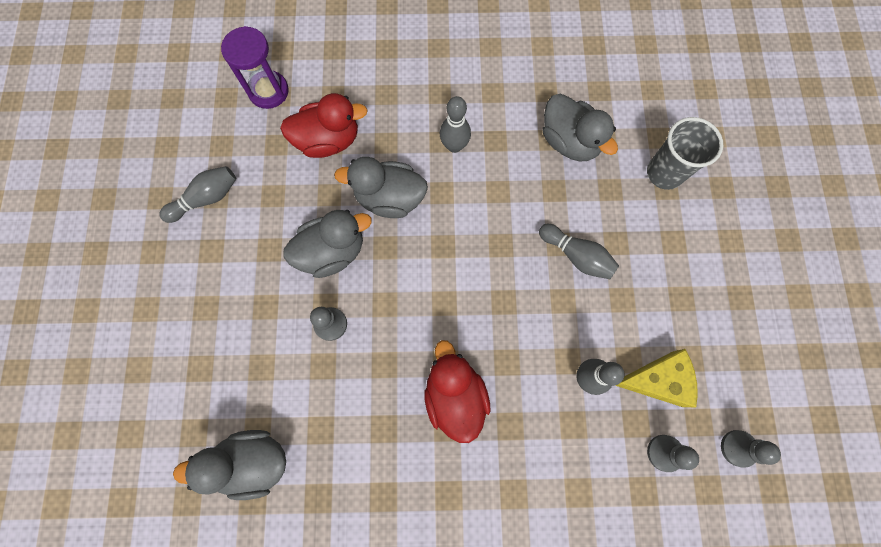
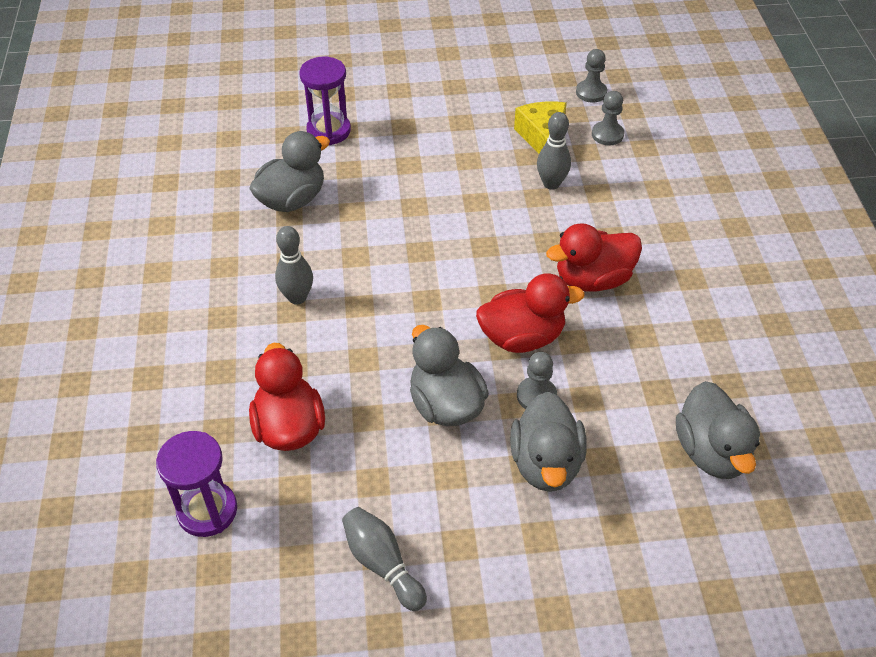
camera: 95 degrees left, 25 degrees down
grey duck [334,157,428,218] -> grey duck moved to [510,392,586,492]
grey bowling pin [539,224,619,279] -> none
grey cup [647,117,723,190] -> purple hourglass [299,57,351,145]
none -> red duck [476,273,585,353]

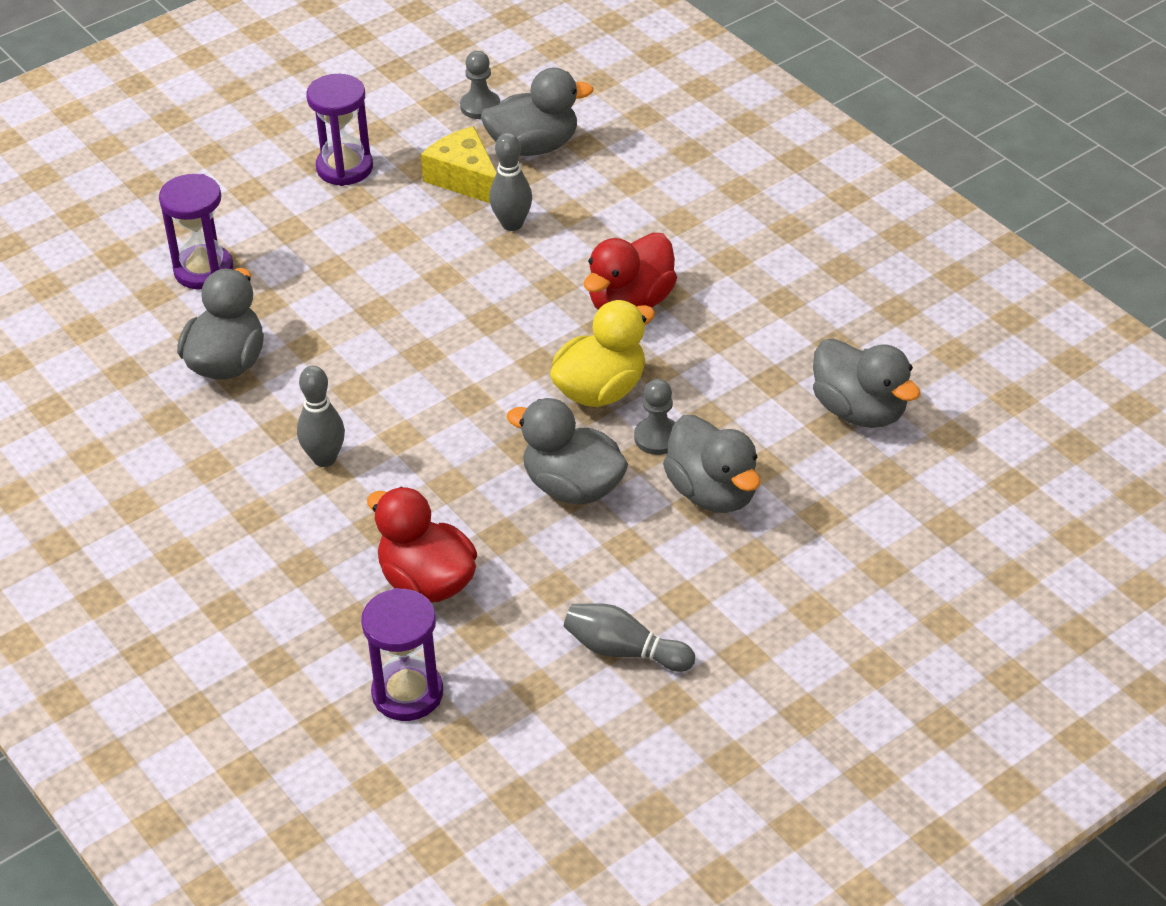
camera: 30 degrees left, 5 degrees down
red duck [476,273,585,353] -> yellow duck [550,300,655,407]
grey pawn [592,91,624,146] -> grey duck [481,67,594,156]
none -> purple hourglass [306,74,373,186]

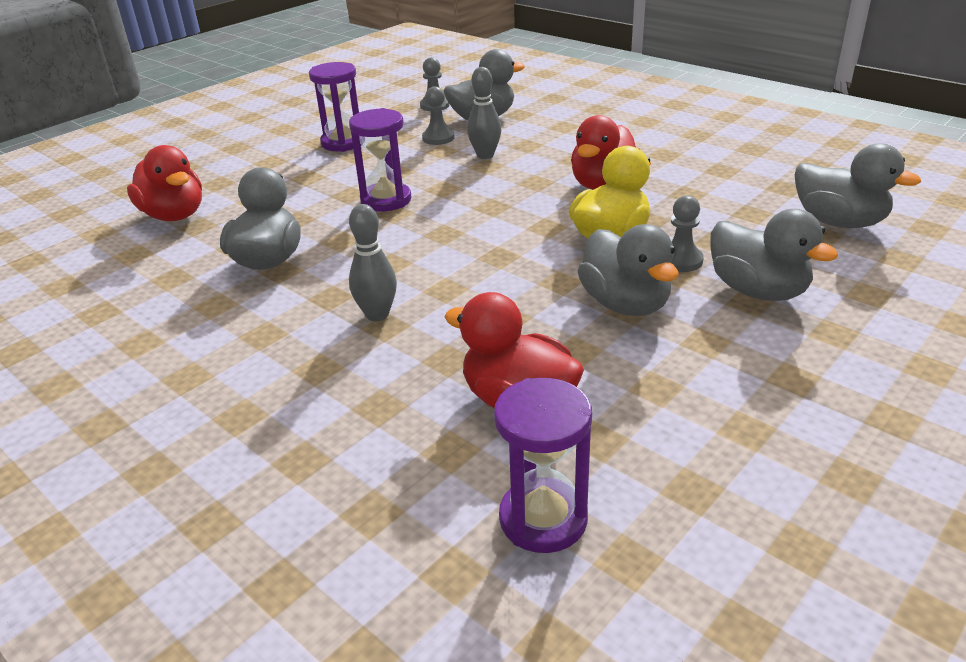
camera: 10 degrees left, 10 degrees down
purple hourglass [159,174,234,289] -> purple hourglass moved to [349,108,412,211]
yellow cheese [421,126,497,203] -> grey pawn [422,86,454,145]
grey duck [507,398,628,505] -> grey duck turned 135 degrees counterclockwise [578,224,678,316]
grey bowling pin [564,603,695,672] -> none
none -> red duck [127,145,202,221]

